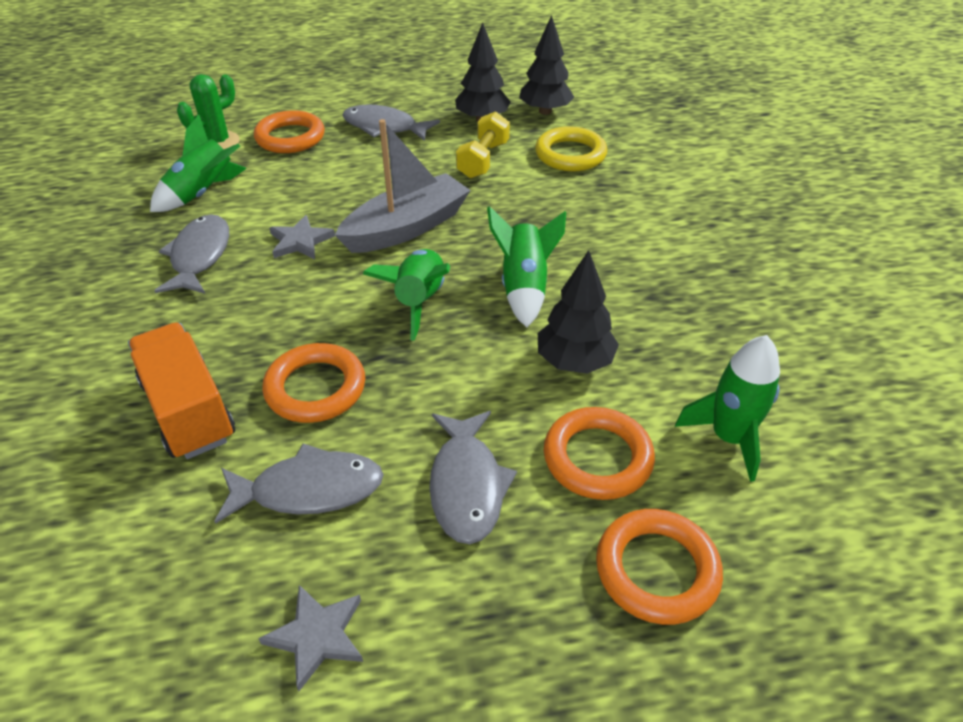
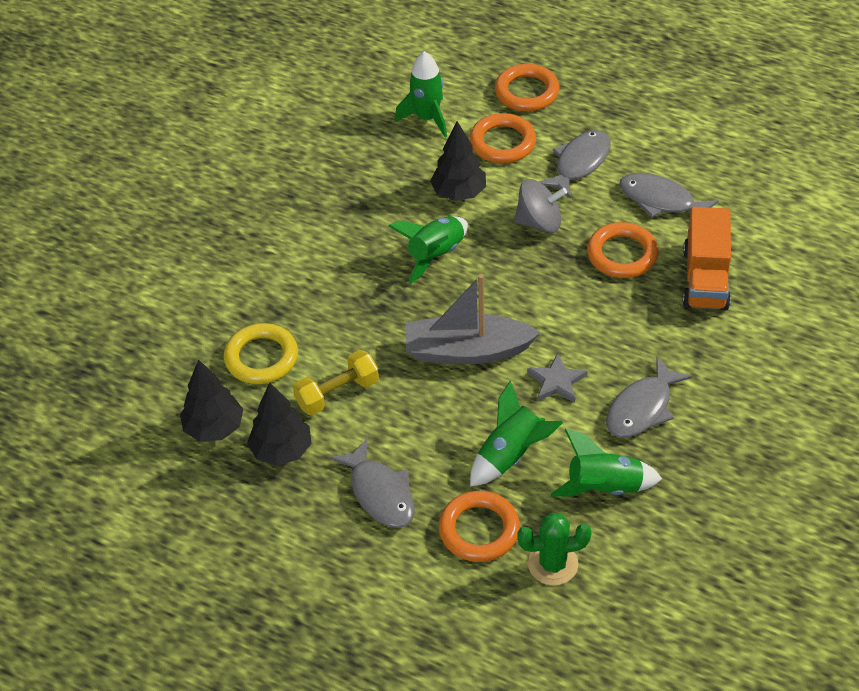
camera: 140 degrees left, 5 degrees up
grey star [258,585,363,691] -> none
green rocket [363,249,450,340] -> green rocket moved to [470,381,563,486]
none -> grey spinning top [514,179,567,233]

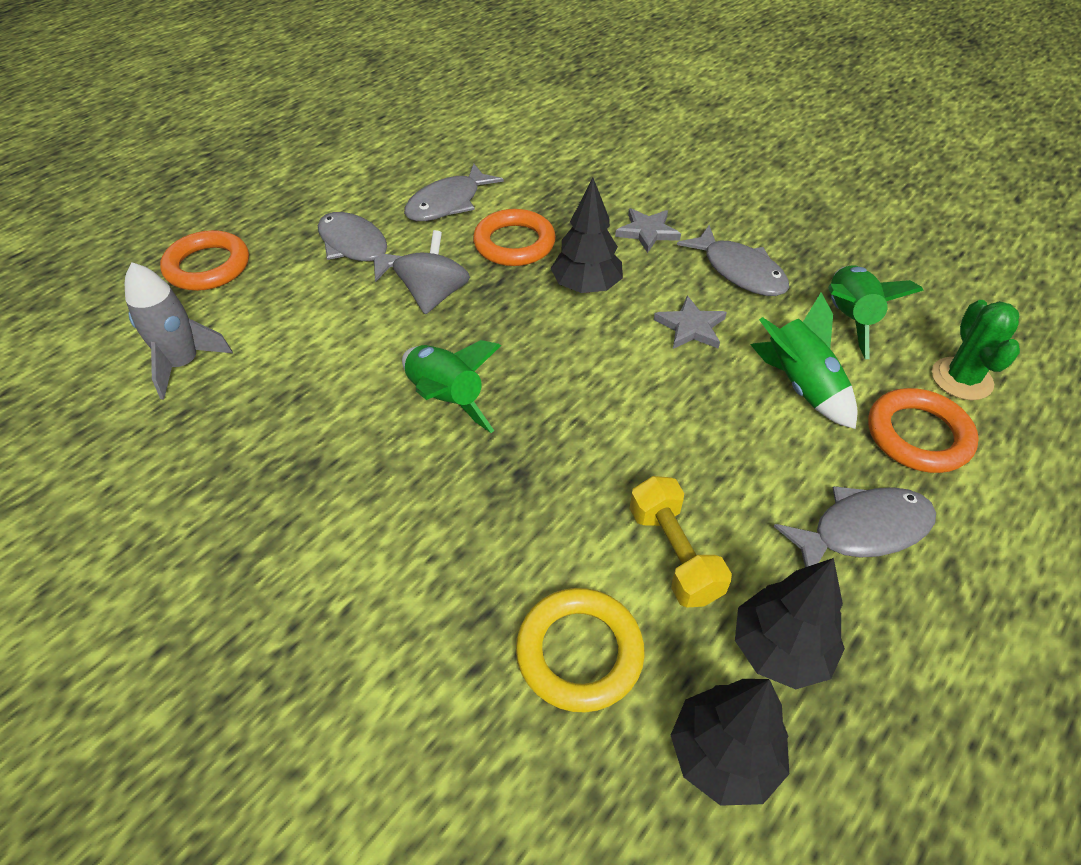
camera: 80 degrees left, 0 degrees up
green rocket [395,51,447,137] -> grey rocket [125,262,233,399]
grey boat [406,274,541,364] -> none
black tree [430,121,486,201] -> black tree moved to [551,178,623,293]
orange ring [470,113,536,163] -> none
orange truck [683,207,731,310] -> none
none -> grey star [615,208,681,253]

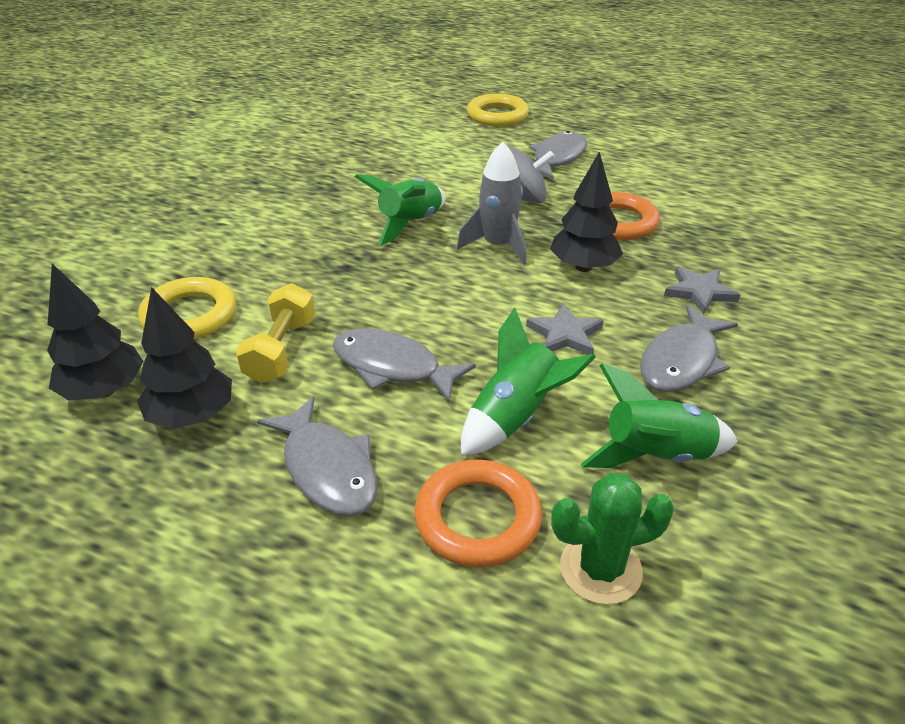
camera: 75 degrees right, 10 degrees down
grey rocket [125,262,233,399] -> grey rocket moved to [457,142,526,265]
orange ring [160,230,249,291] -> yellow ring [467,94,529,126]
grey fish [404,164,504,221] -> grey fish moved to [333,328,476,402]
yellow dumbbell [629,476,732,608] -> yellow dumbbell turned 45 degrees counterclockwise [236,283,315,383]

